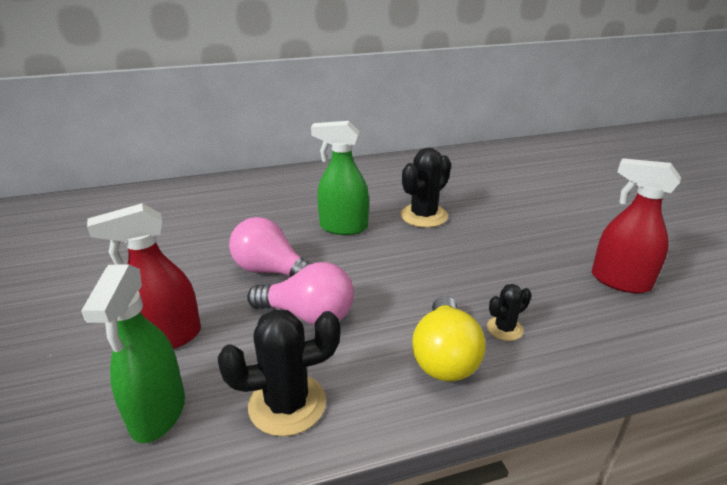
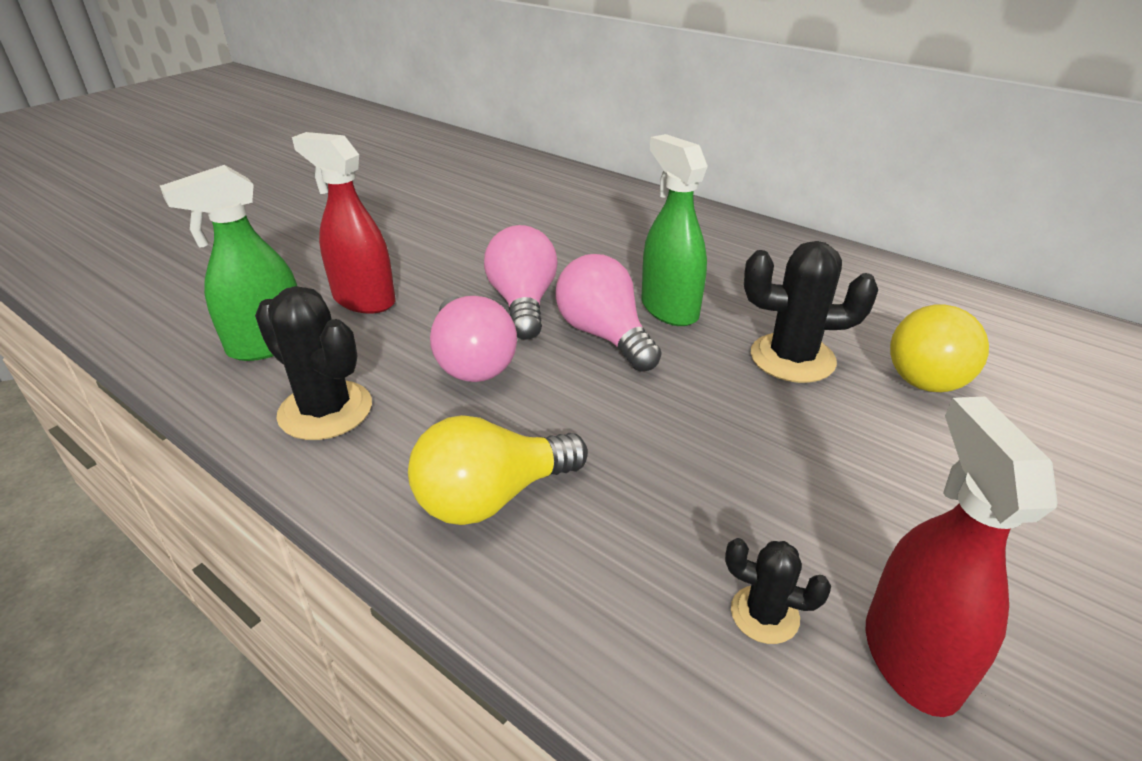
camera: 55 degrees right, 5 degrees up
black cactus [487,284,531,341] -> black cactus moved to [725,538,831,644]
none -> pink light bulb [555,254,661,372]
none -> yellow light bulb [890,305,989,392]

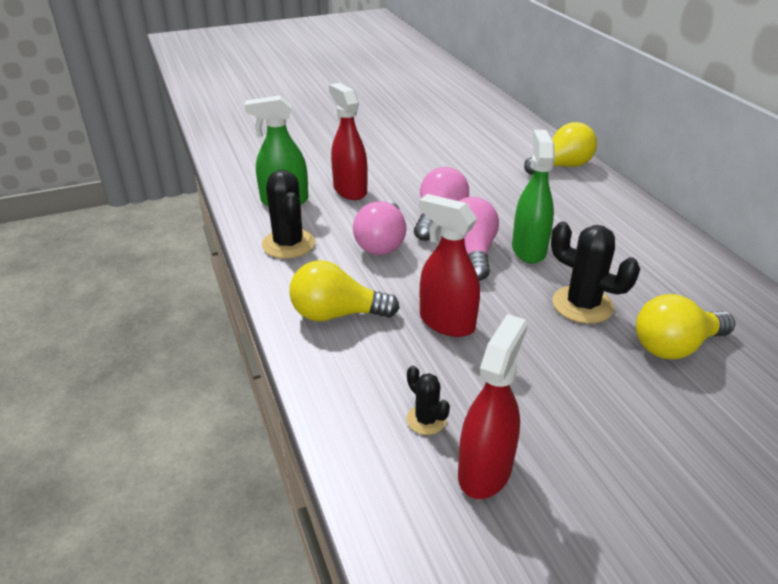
camera: 30 degrees right, 0 degrees up
none -> red spray bottle [419,194,480,337]
none -> yellow light bulb [524,122,597,175]

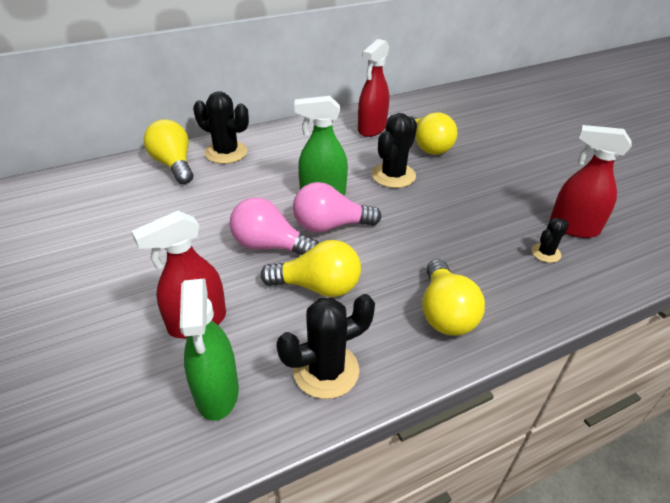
camera: 95 degrees left, 5 degrees up
pink light bulb [353,201,406,255] -> yellow light bulb [260,240,361,297]
red spray bottle [419,194,480,337] -> red spray bottle moved to [358,39,389,137]
none -> black cactus [193,91,249,164]

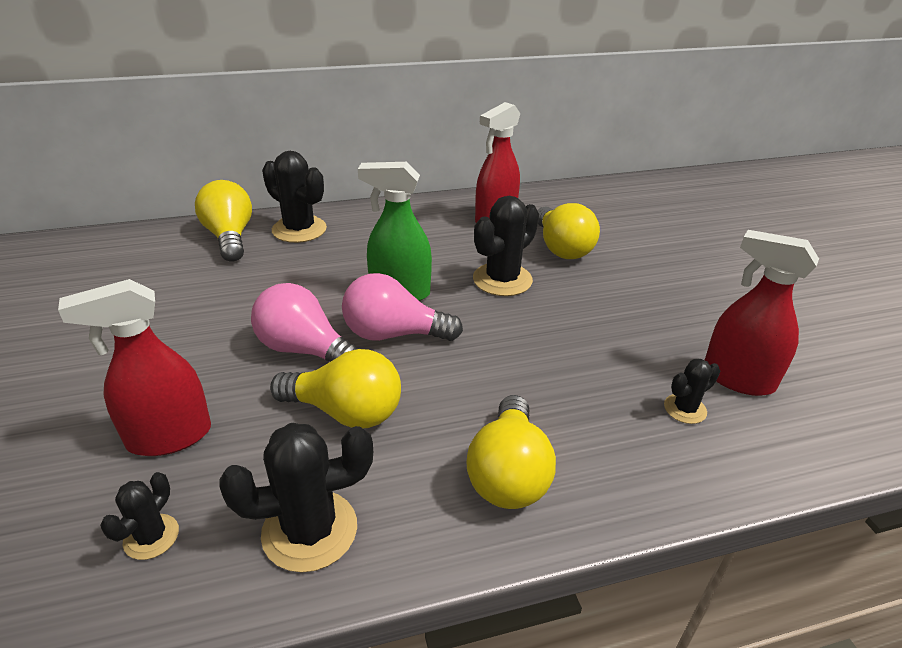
camera: 10 degrees right, 5 degrees down
green spray bottle [180,279,239,421] -> black cactus [100,472,179,560]

